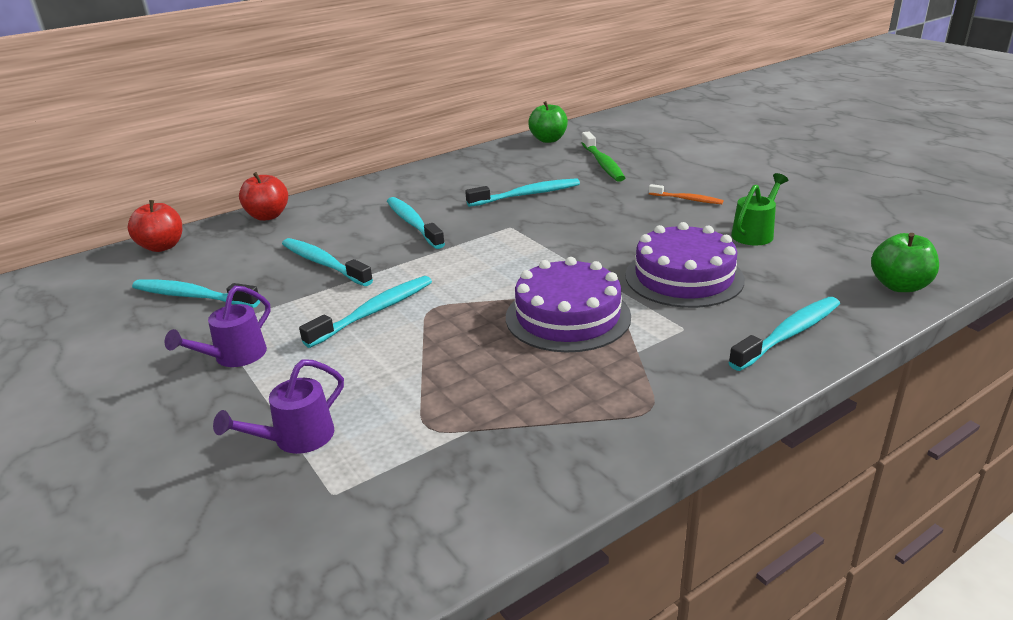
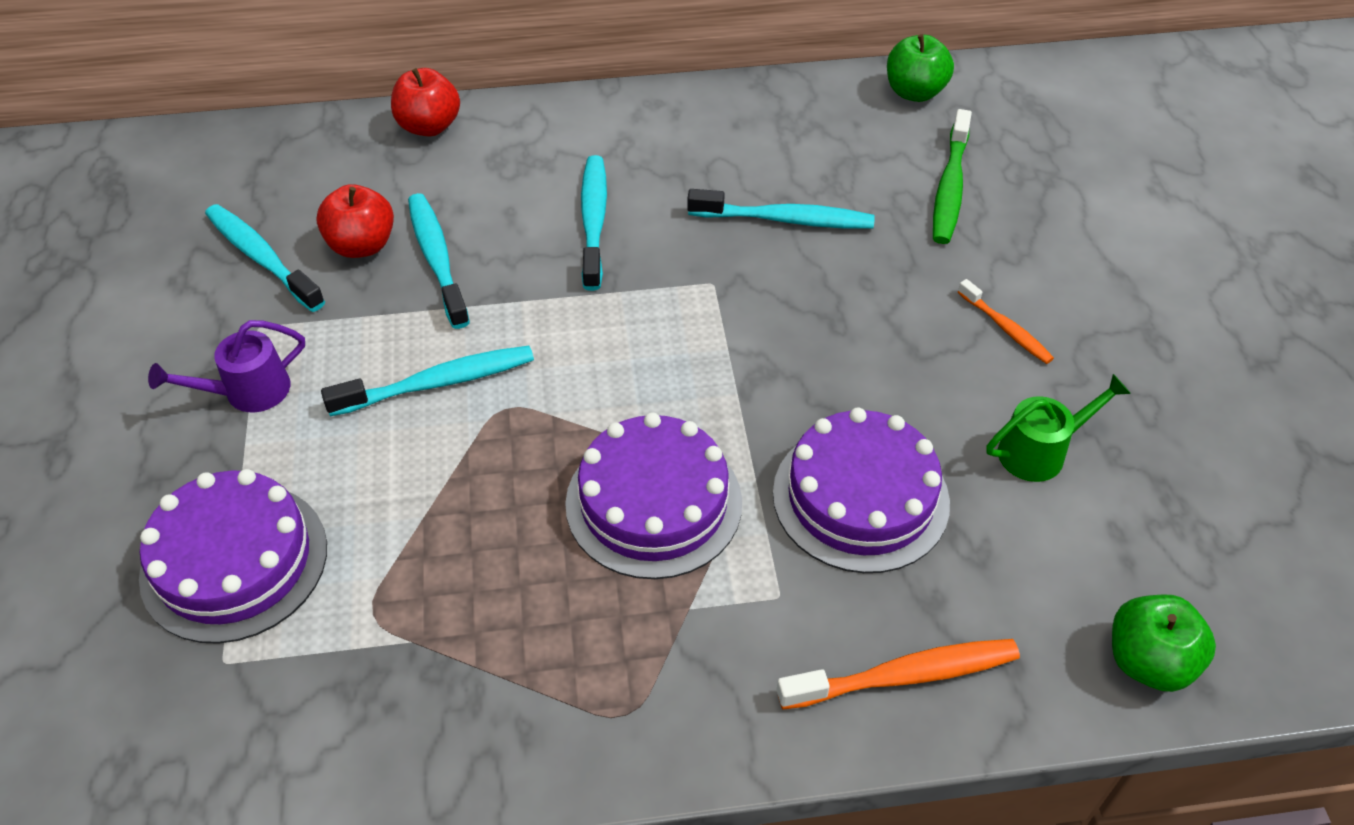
camera: 25 degrees right, 20 degrees up
red apple [127,200,182,252] -> red apple moved to [316,184,394,258]
purple watering can [213,359,344,454] -> purple cake [139,469,327,644]
turquoise toothbrush [728,297,840,371] -> orange toothbrush [777,639,1020,709]

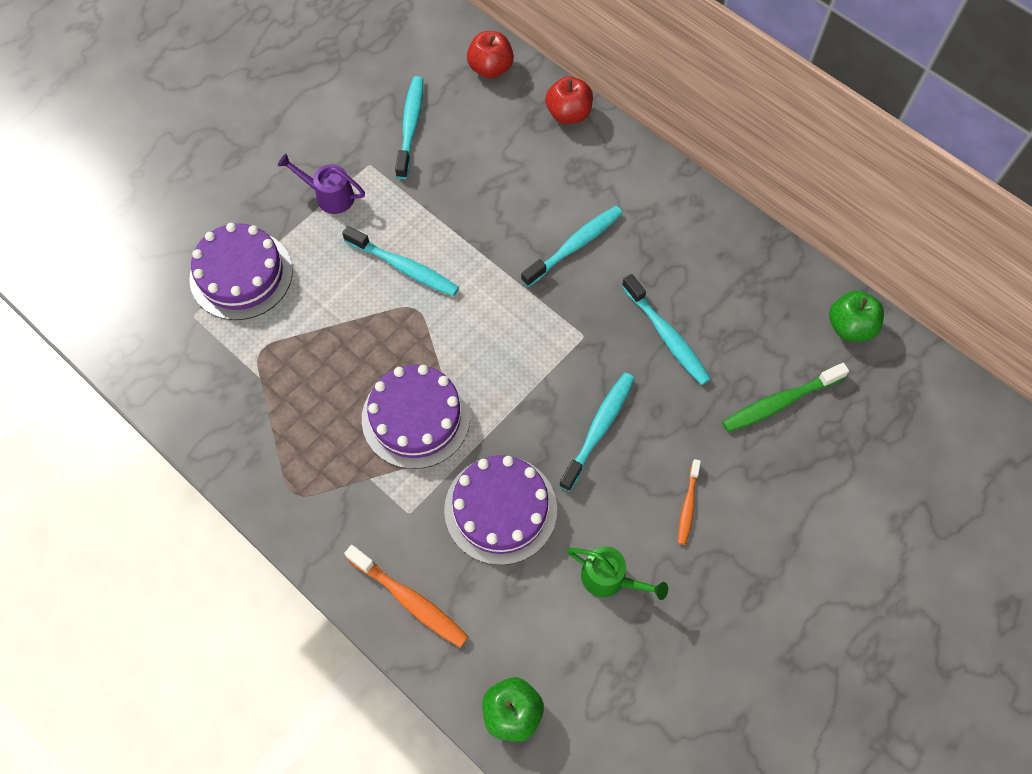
camera: 50 degrees right, 15 degrees up
red apple [316,184,394,258] -> red apple moved to [467,31,514,78]
turquoise toothbrush [408,193,470,329] -> turquoise toothbrush moved to [559,373,635,492]

